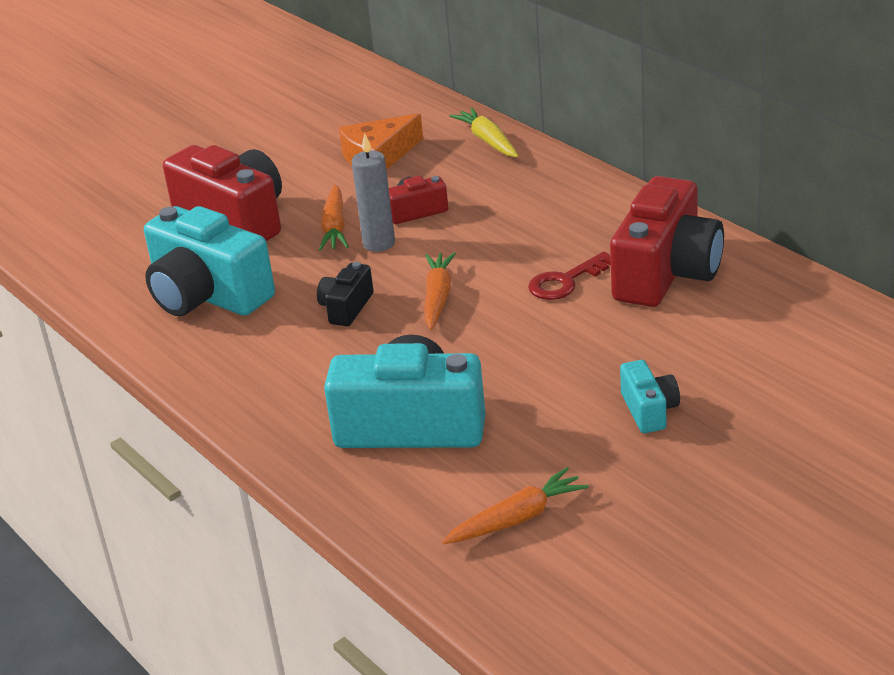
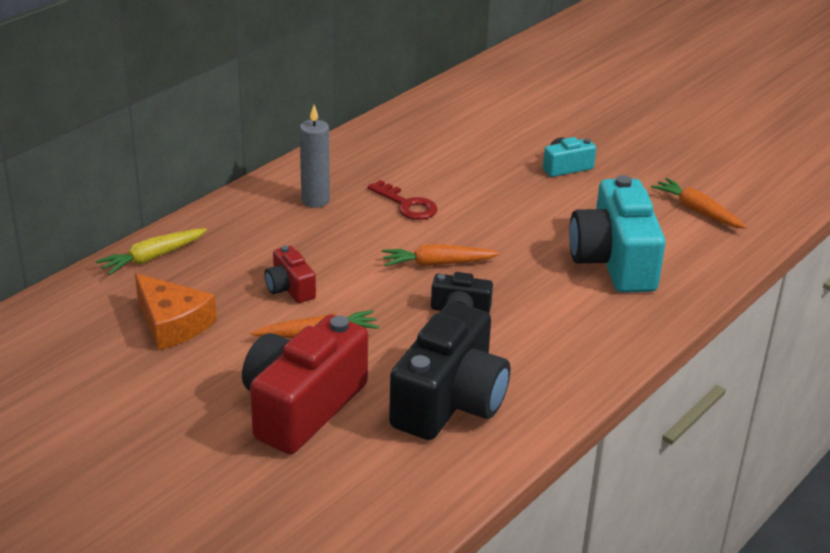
camera: 105 degrees left, 0 degrees up
turquoise camera [144,206,275,316] -> black camera [389,302,510,440]
grey candle [352,134,395,252] -> grey candle moved to [300,105,330,208]
red camera [610,176,724,307] -> none

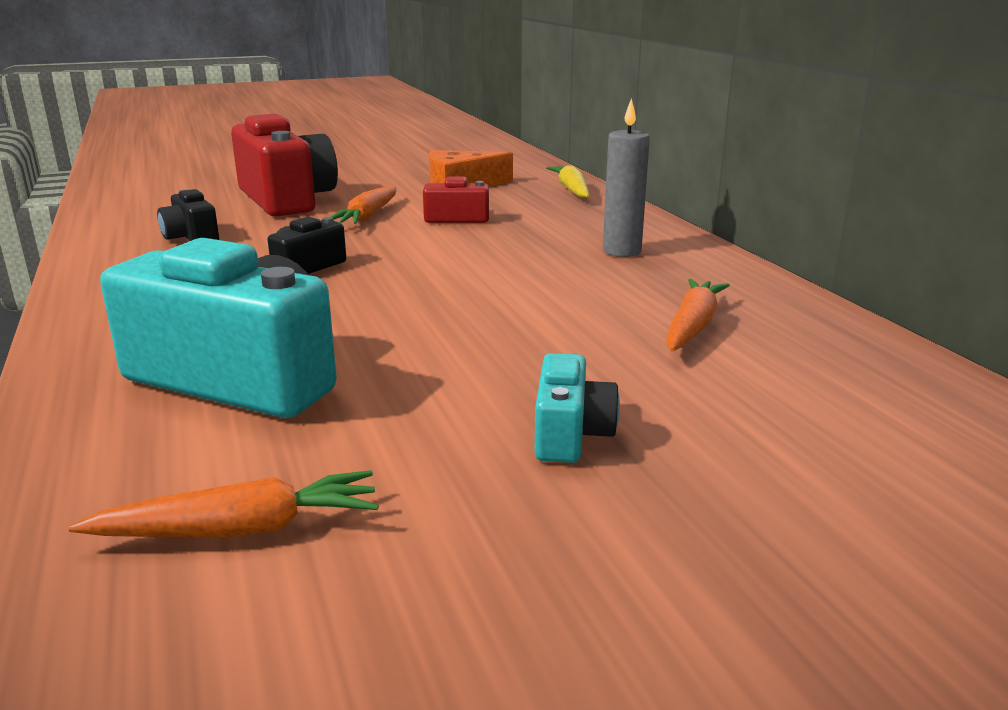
camera: 120 degrees right, 10 degrees down
red key [367,180,438,220] -> none
orange carrot [382,244,500,266] -> orange carrot moved to [666,279,730,352]
black camera [389,302,510,440] -> black camera [157,189,219,241], size x0.48

